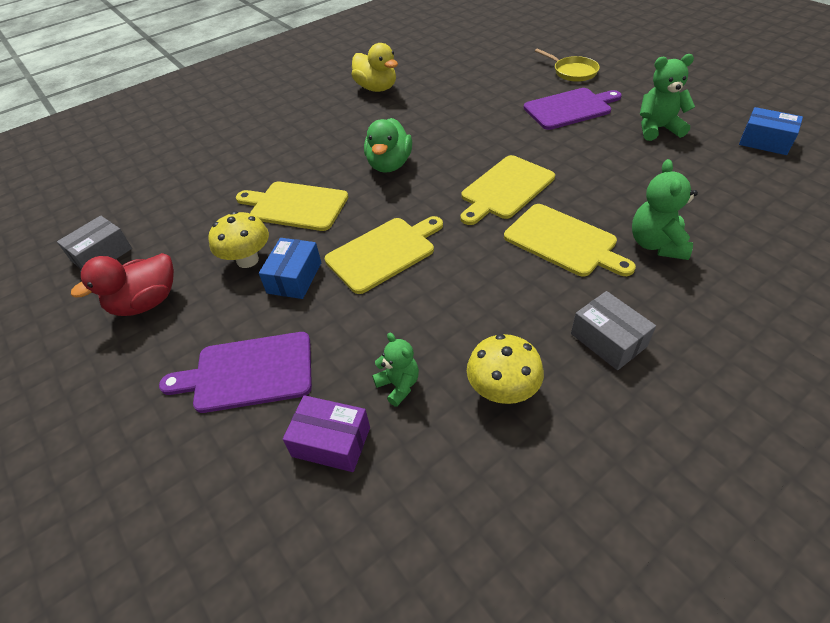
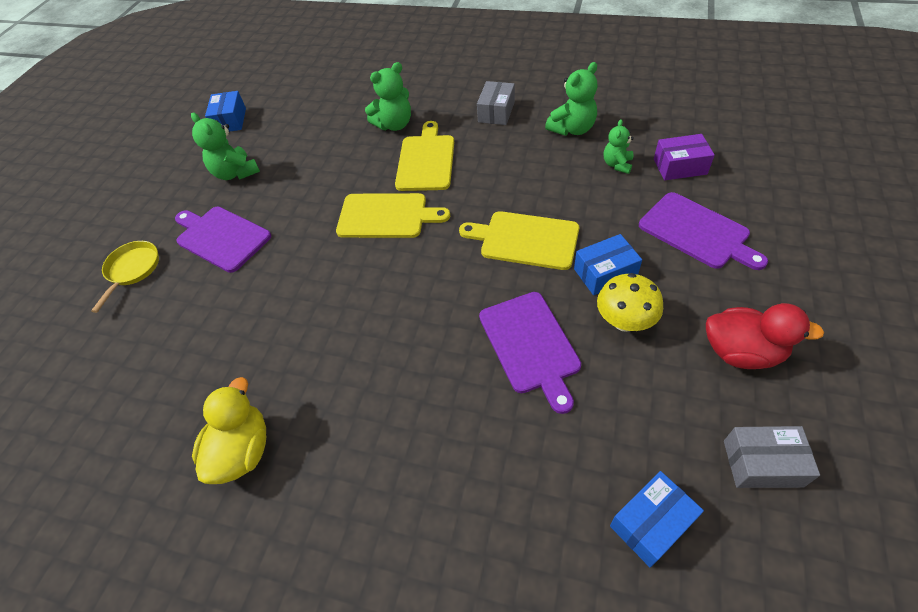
camera: 125 degrees left, 5 degrees up
yellow cutting board [236,182,348,231] -> purple cutting board [479,292,581,414]
purple box [283,395,370,472] -> purple box turned 75 degrees counterclockwise [654,134,715,180]
green duck [364,118,412,173] -> none
yellow mushroom [467,334,544,404] -> green teddy bear [545,62,598,136]
none -> blue box [610,471,704,567]

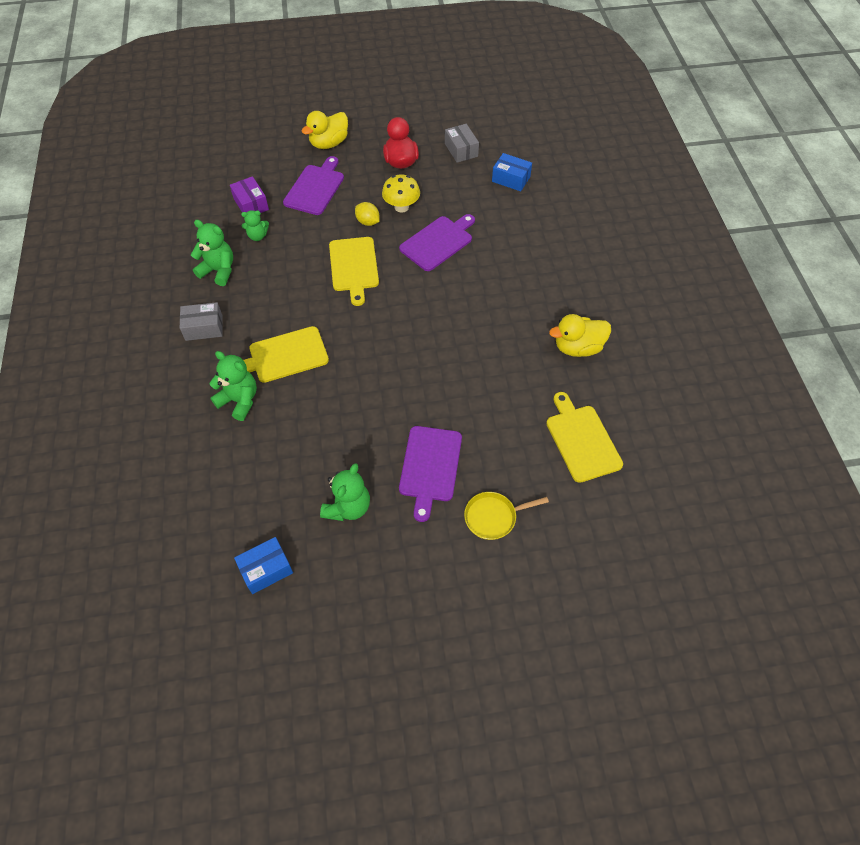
camera: 120 degrees left, 5 degrees up
yellow cutting board [336,193,450,238] -> yellow cutting board moved to [546,392,623,483]
blue box [574,234,642,295] -> yellow lemon [355,202,379,226]
none -> yellow duck [302,111,348,149]

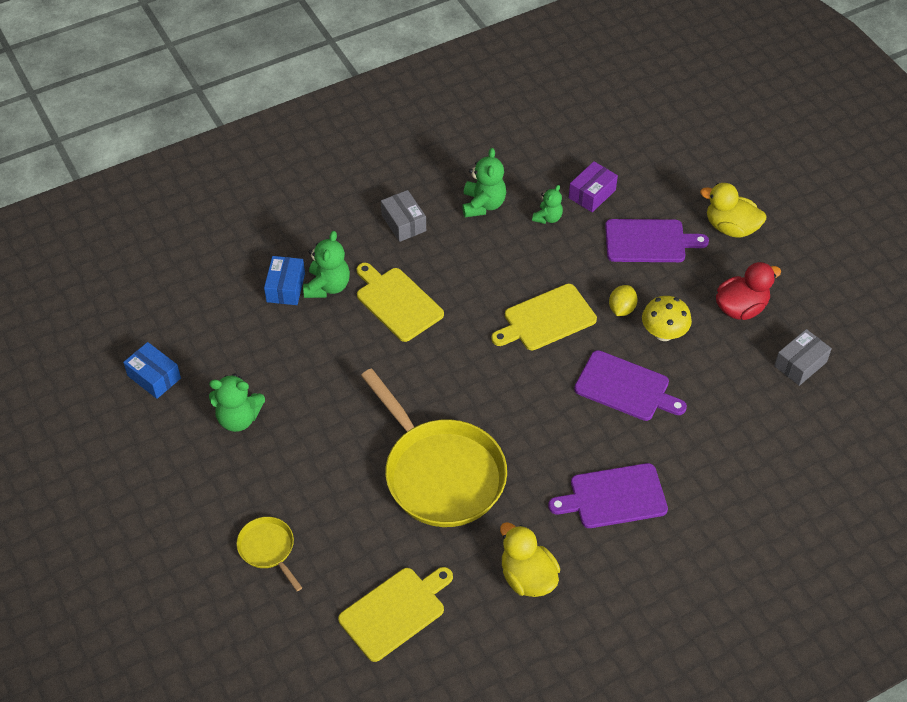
camera: 70 degrees right, 5 degrees down
green teddy bear [241,210,269,241] -> green teddy bear turned 120 degrees counterclockwise [532,185,563,224]
purple cutting board [399,426,462,522] -> purple cutting board moved to [548,463,668,528]
blue box [492,153,532,191] -> blue box moved to [264,256,305,305]
none -> yellow pan [361,368,507,527]

